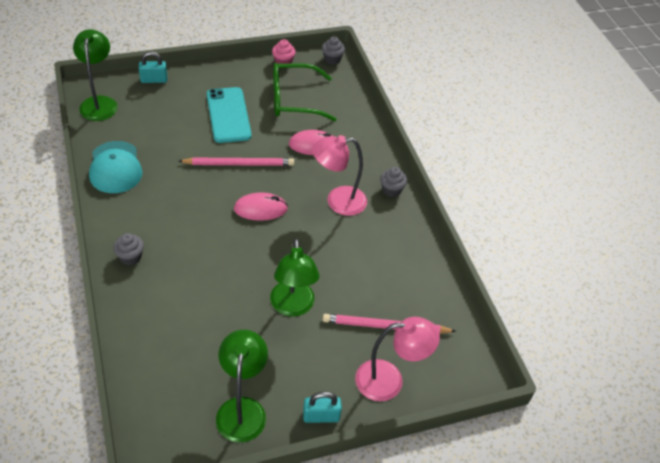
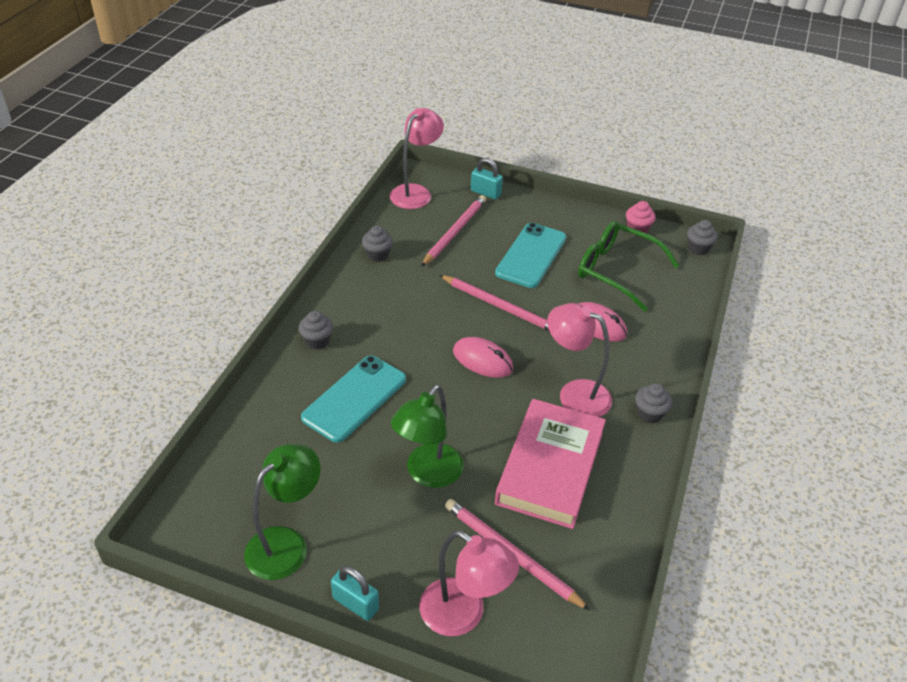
camera: 40 degrees right, 5 degrees down
green lamp [73,29,118,121] -> pink lamp [390,108,444,209]
turquoise cap [89,141,143,193] -> grey cupcake [362,226,393,262]
none -> turquoise phone [301,356,406,443]
none -> pink pencil [421,195,486,267]
none -> pink book [495,399,606,529]

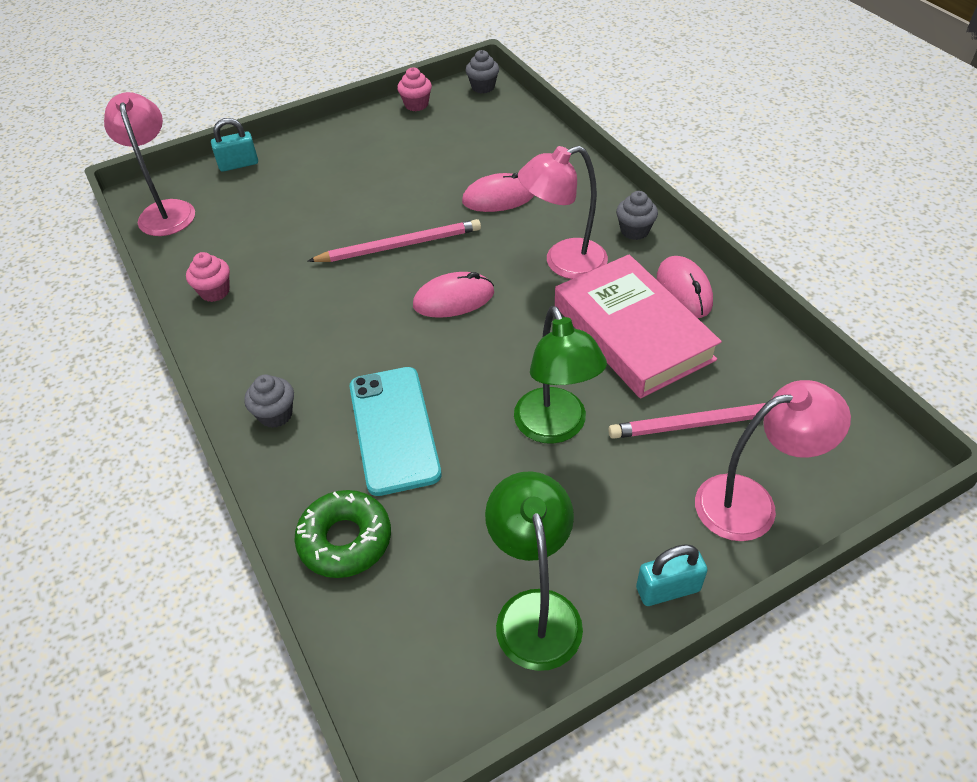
camera: 45 degrees left, 5 degrees up
grey cupcake [362,226,393,262] -> pink cupcake [186,252,230,302]
pink pencil [421,195,486,267] -> none
turquoise phone [495,223,566,288] -> none
green glasses [578,221,679,312] -> none
none -> green donut [294,490,391,578]
none -> pink mouse [657,256,713,318]

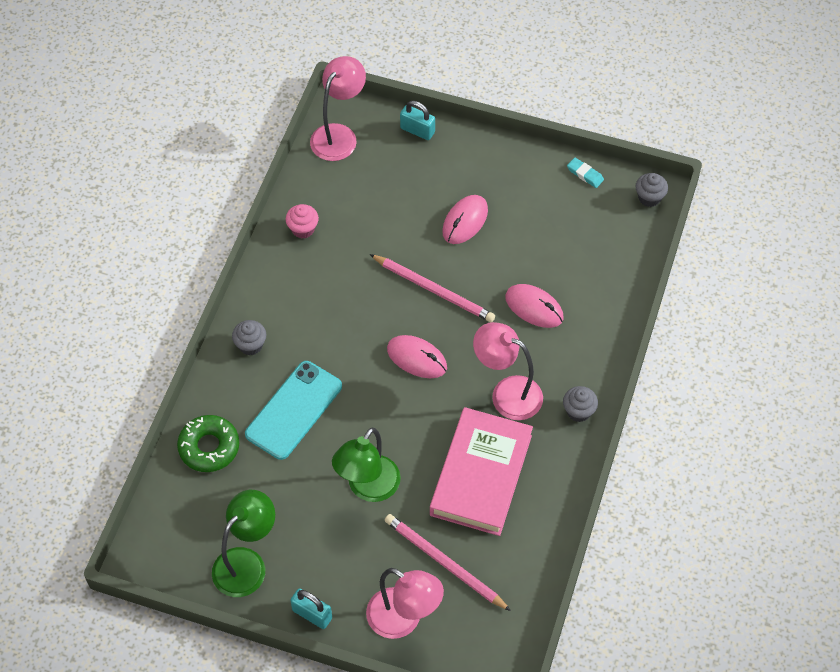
camera: 45 degrees right, 10 degrees up
pink cupcake [397,67,432,111] -> turquoise eraser [567,158,604,188]
pink mouse [657,256,713,318] -> pink mouse moved to [442,195,488,244]

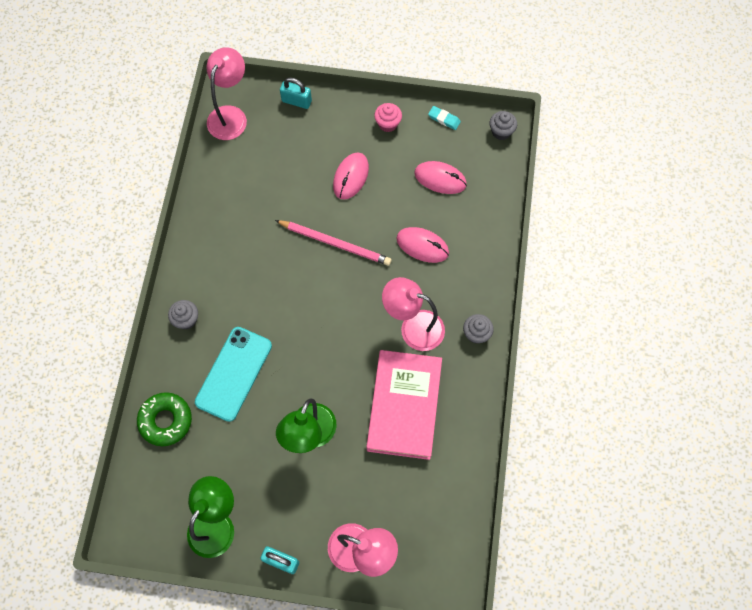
camera: 10 degrees left, 10 degrees up
pink cupcake [285,204,319,239] -> pink cupcake moved to [374,103,402,132]
pink pencil [385,514,511,611] -> none
pink mouse [387,335,447,378] -> pink mouse moved to [414,161,467,194]

